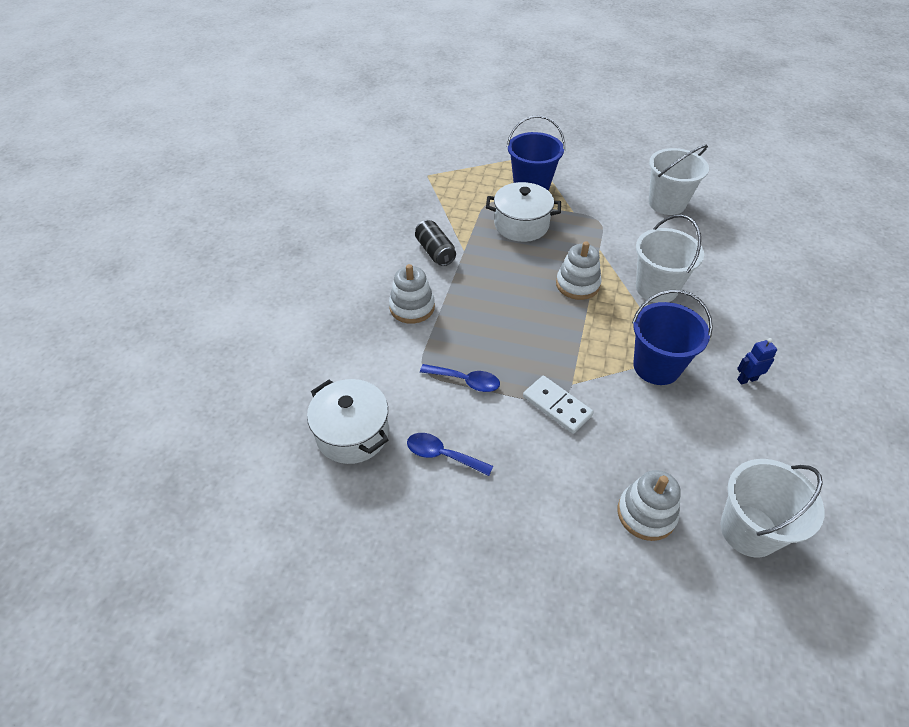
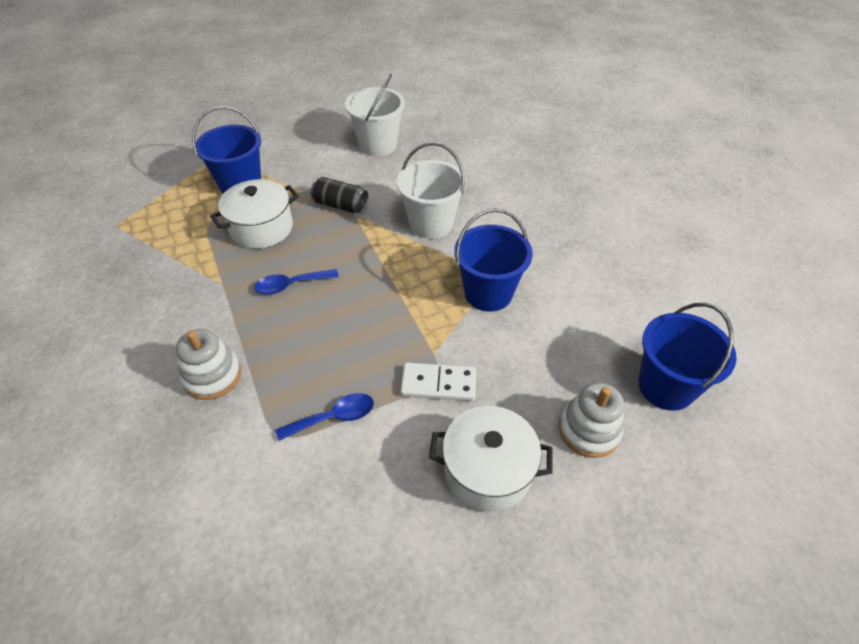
camera: 40 degrees left, 0 degrees up
white pot [307,379,389,464] -> white pot moved to [429,406,553,512]
blue spoon [407,433,493,476] -> blue spoon moved to [254,269,339,295]
black can [415,220,456,266] -> black can moved to [310,177,368,213]
white stacking toy [556,241,602,300] -> none
white bucket [720,459,824,558] -> blue bucket [638,303,737,411]
blue robot [737,338,777,385] -> none

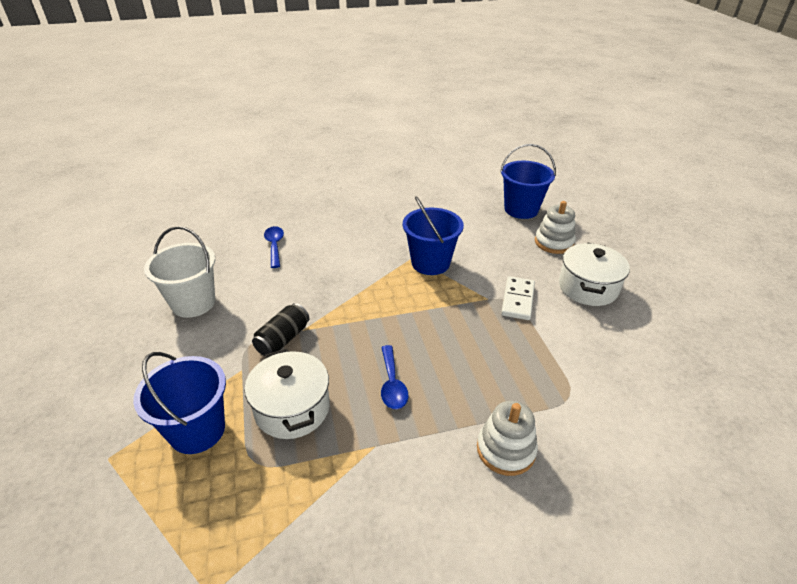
camera: 80 degrees left, 10 degrees down
blue spoon [276,393,374,441] -> blue spoon moved to [264,226,284,268]
white bucket [397,142,466,239] -> none

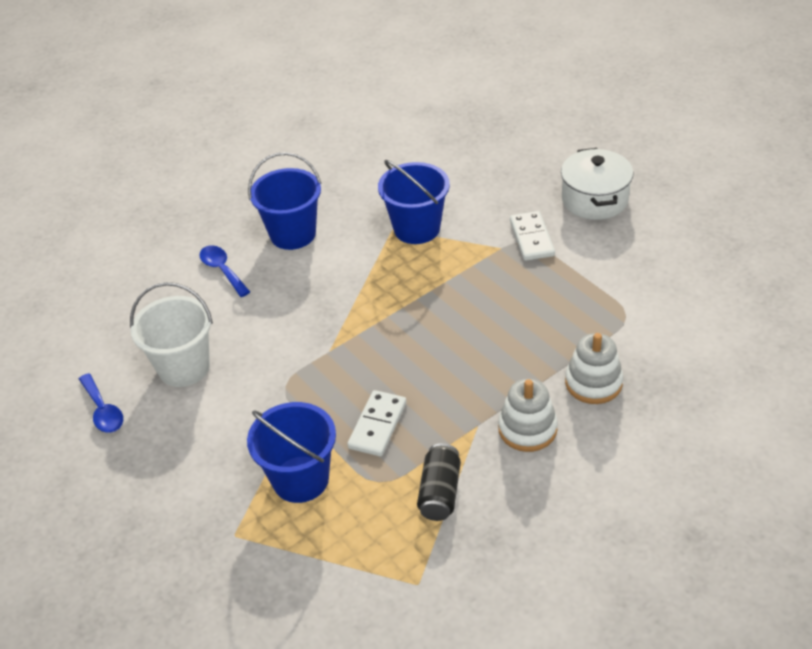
camera: 20 degrees left, 5 degrees up
white pot [245,348,330,439] -> white domino [347,390,406,456]
black can [252,303,309,356] -> black can moved to [417,443,461,521]
blue spoon [381,345,408,409] -> blue spoon moved to [79,373,123,433]
blue bucket [500,144,556,219] -> blue bucket moved to [248,152,322,250]
white stacking toy [535,201,576,254] -> white stacking toy moved to [498,379,558,452]

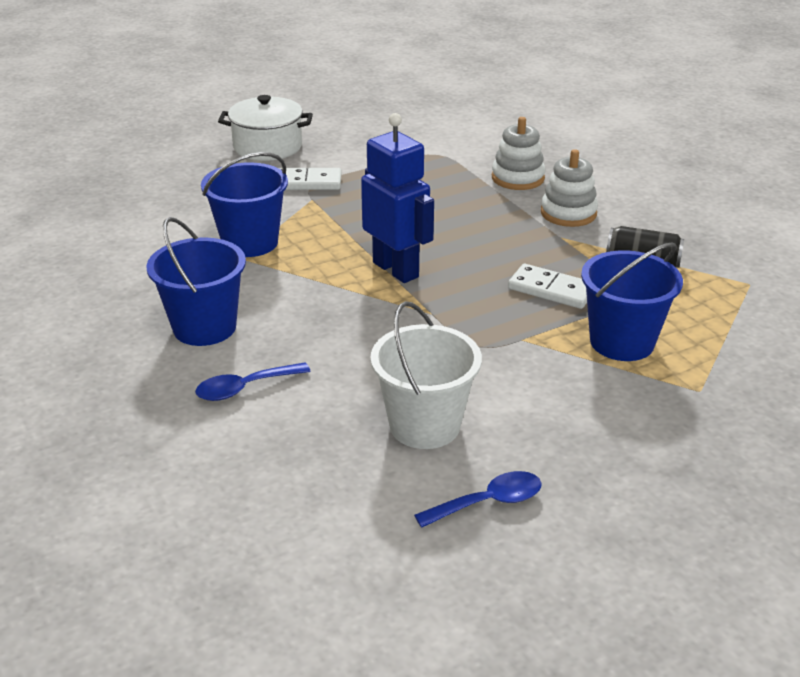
camera: 85 degrees left, 10 degrees down
none -> blue robot [361,113,434,283]

